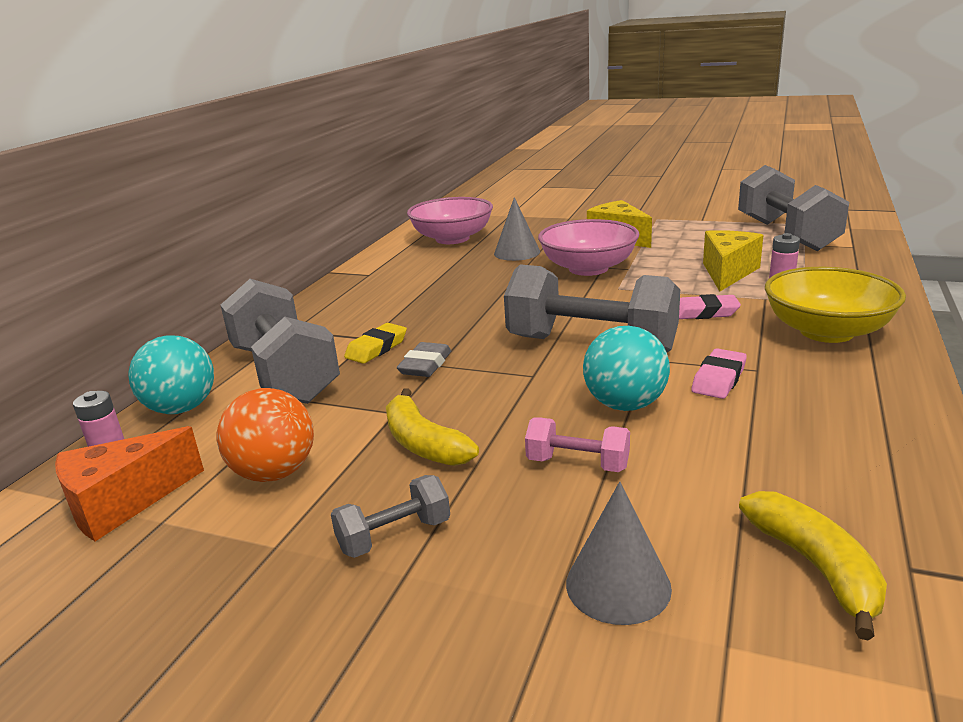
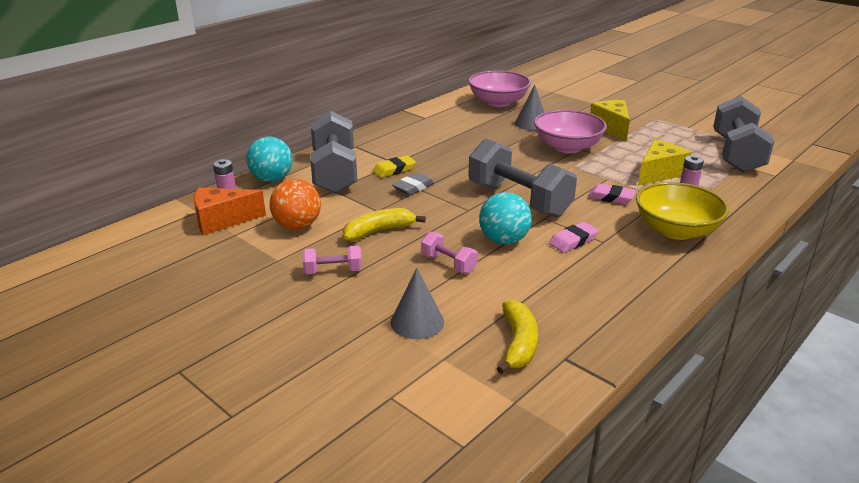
camera: 20 degrees right, 5 degrees up
grey dumbbell [331,475,450,558] -> pink dumbbell [302,245,362,274]
yellow banana [386,388,479,466] -> yellow banana turned 75 degrees clockwise [343,208,426,241]

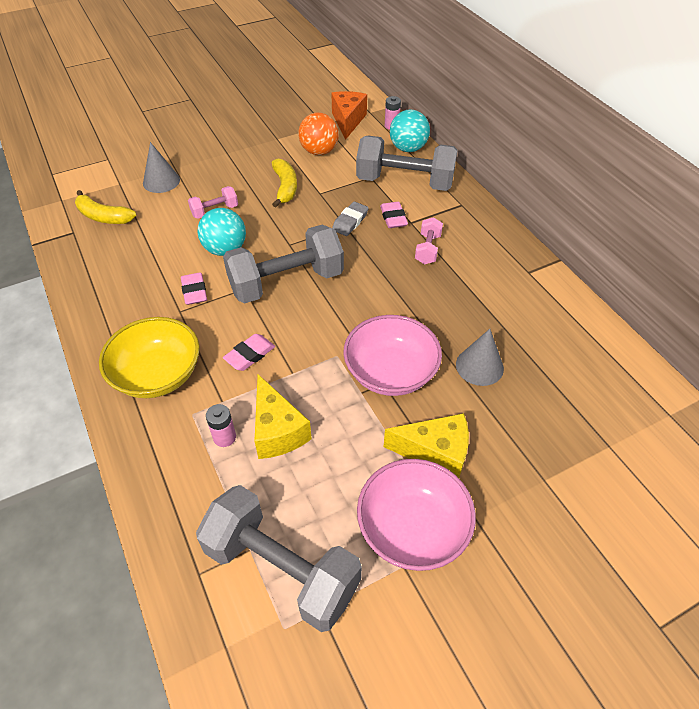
camera: 110 degrees right, 20 degrees up
pink dumbbell [302,245,362,274] -> pink dumbbell moved to [415,217,443,264]
yellow eraser [373,155,416,178] -> pink eraser [380,202,408,228]
grey eraser [392,173,434,195] -> grey eraser turned 60 degrees clockwise [332,202,369,236]
pink bowl [468,70,531,107] -> pink bowl moved to [357,459,476,571]

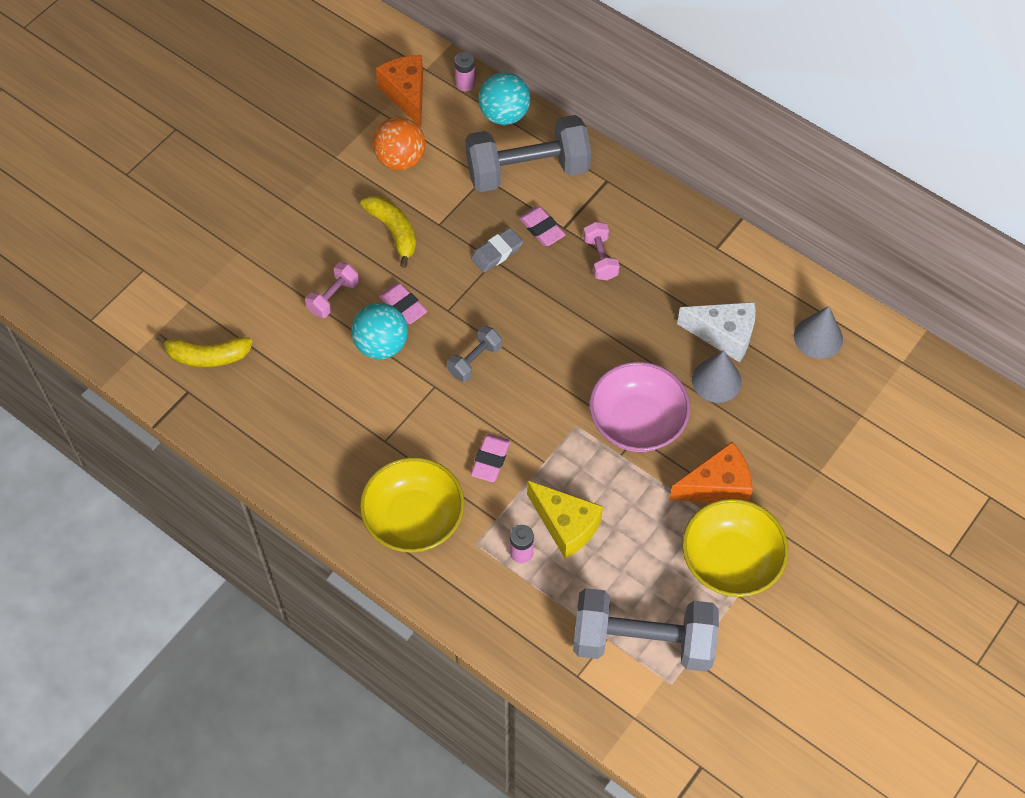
camera: 25 degrees left, 10 degrees up
grey cone [143,142,180,193] -> grey cone moved to [794,306,843,359]
pink eraser [181,272,207,305] -> pink eraser moved to [379,283,427,324]
grey dumbbell [223,224,344,303] -> grey dumbbell [447,326,502,382], size x0.46
grey eraser [332,202,369,236] -> grey eraser turned 45 degrees clockwise [471,228,523,273]
pink bowl [357,459,476,571] -> yellow bowl [682,499,788,597]
yellow cheese [384,413,469,478] -> orange cheese [669,442,753,502]
none -> white cheese [677,302,756,362]

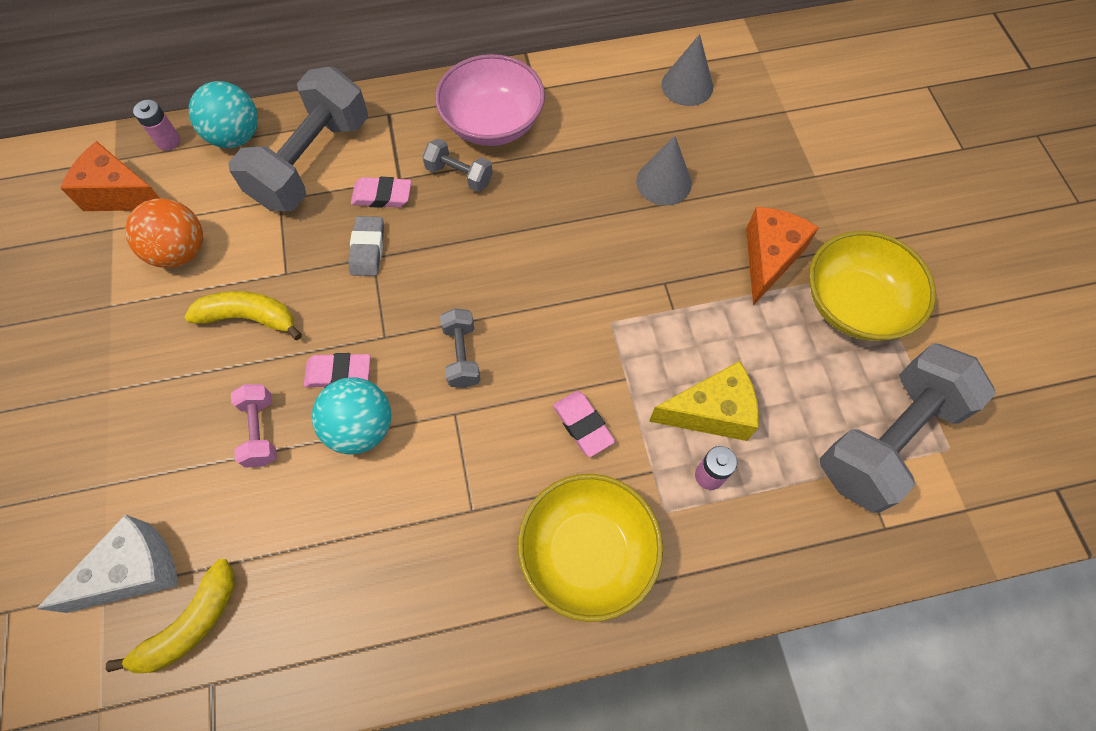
camera: 50 degrees left, 5 degrees up
pink dumbbell [583,222,620,280] -> grey dumbbell [422,139,493,192]
pink bowl [589,362,691,452] -> pink bowl moved to [435,54,545,146]
white cheese [677,302,756,362] -> white cheese moved to [37,514,178,613]

